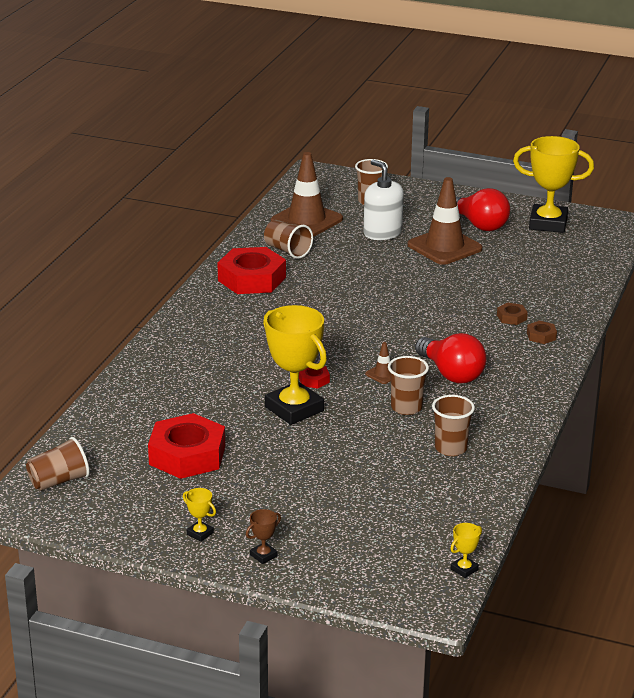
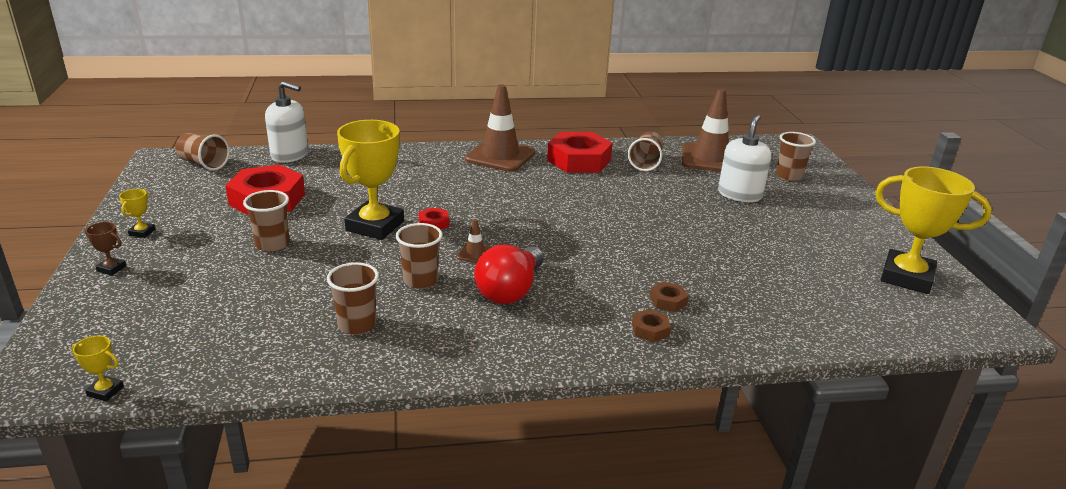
camera: 60 degrees right, 0 degrees up
brown traffic cone [407,177,482,265] -> brown traffic cone moved to [465,84,535,172]
red light bulb [456,188,510,231] -> none
yellow trophy [513,136,594,233] -> yellow trophy turned 45 degrees counterclockwise [875,167,992,294]
none -> brown cup [243,190,290,252]
none -> white soap dispenser [265,81,308,163]

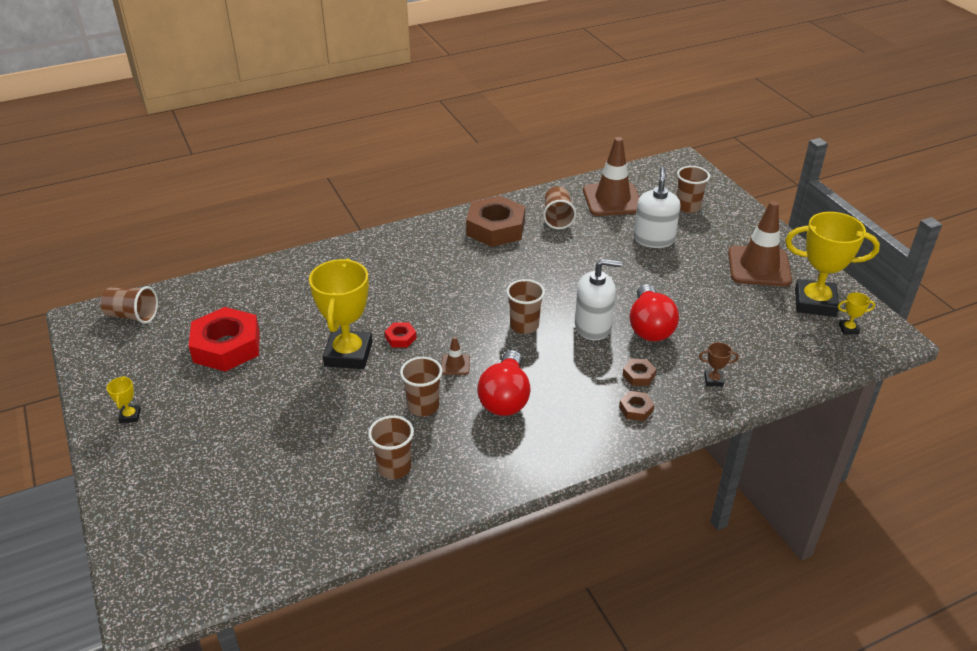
camera: 15 degrees left, 10 degrees up
yellow trophy [71,336,124,402] -> yellow trophy moved to [838,292,875,335]
brown trophy [85,222,126,276] -> brown trophy moved to [699,342,739,387]
brown cup [243,190,290,252] -> brown cup moved to [506,279,545,334]
white soap dispenser [265,81,308,163] -> white soap dispenser moved to [575,259,622,341]
brown traffic cone [465,84,535,172] -> brown traffic cone moved to [728,201,792,286]
red nut [547,132,613,173] -> brown nut [466,196,525,247]
none -> red light bulb [630,284,679,342]

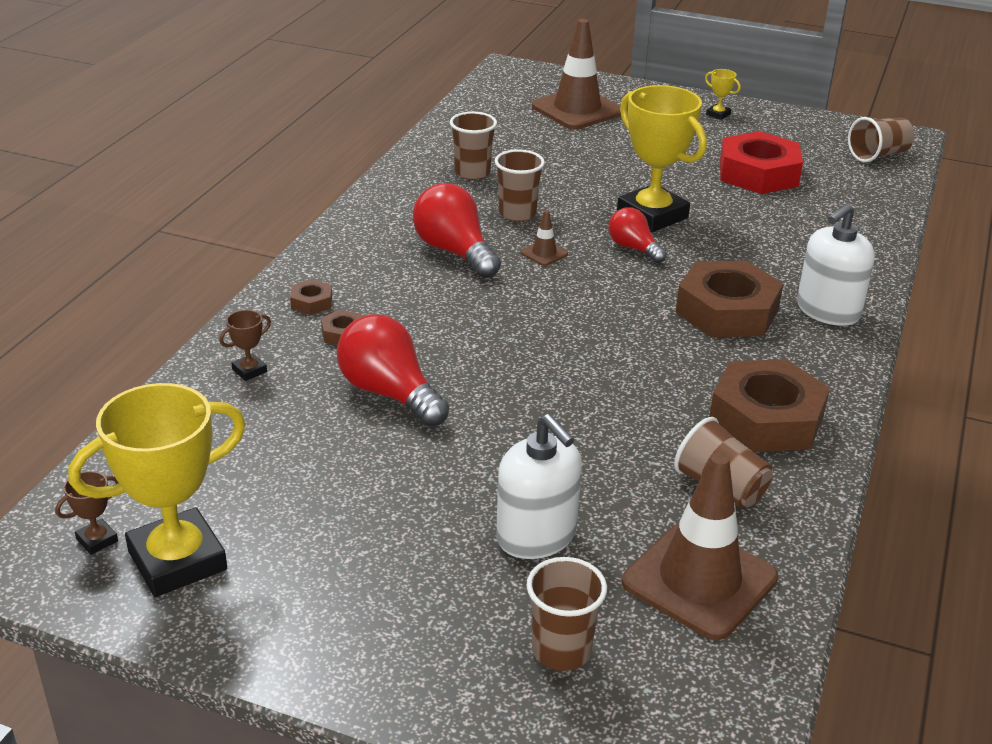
camera: 135 degrees right, 5 degrees down
red nut [385,322,417,348] -> red light bulb [609,207,667,263]
brown cup [506,279,545,334] -> none
white soap dispenser [575,259,622,341] -> white soap dispenser moved to [797,203,875,326]
brown traffic cone [728,201,792,286] -> brown traffic cone moved to [532,19,621,129]
yellow trophy [838,292,875,335] -> brown trophy [55,471,118,555]
none -> brown nut [676,260,784,337]

